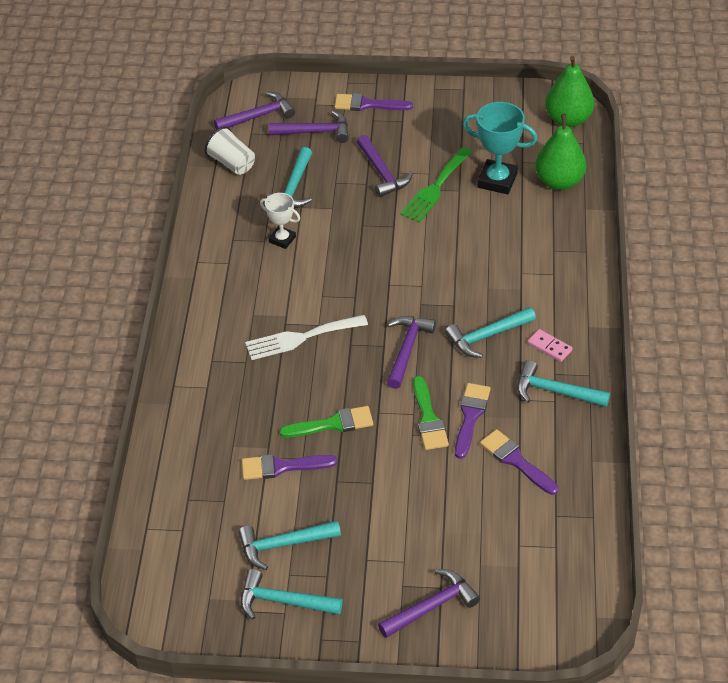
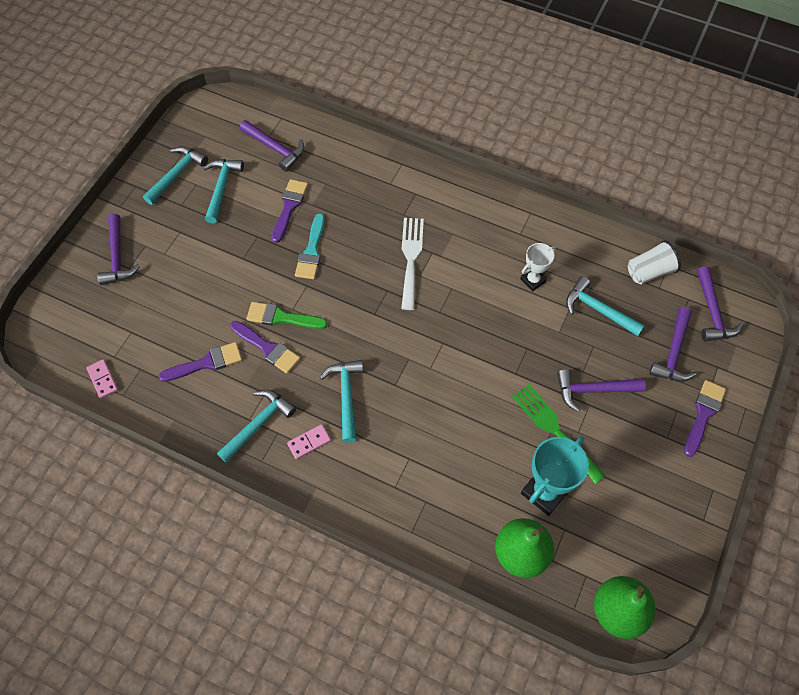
camera: 110 degrees right, 15 degrees up
green brush [279,406,373,438] -> turquoise brush [295,213,325,279]
purple hammer [387,316,436,389] -> purple hammer moved to [240,120,304,172]
none -> pink domino [86,359,118,399]

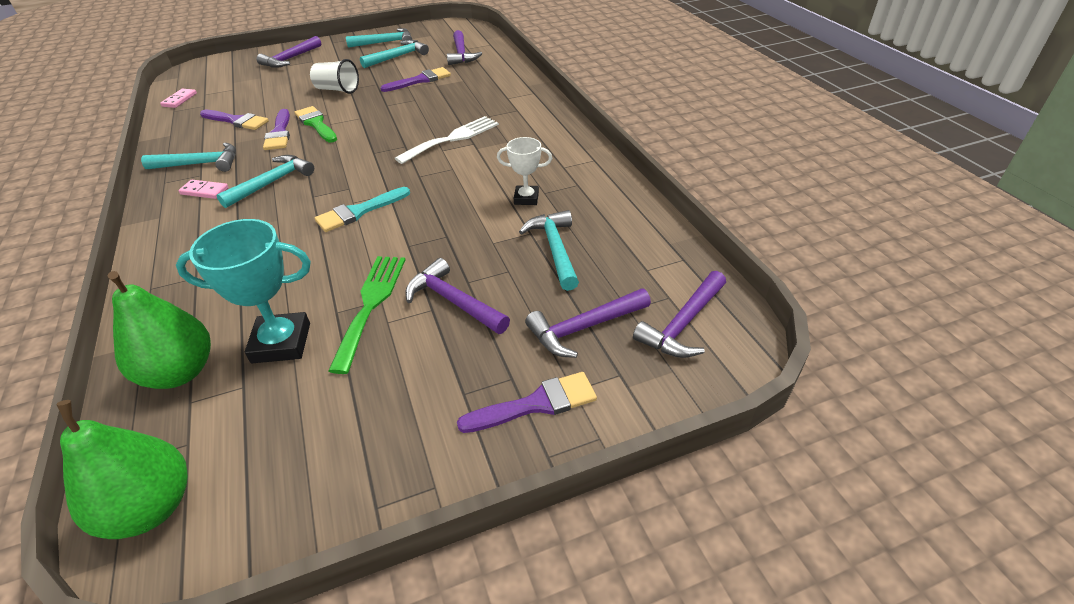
camera: 45 degrees right, 20 degrees down
turquoise brush [295,213,325,279] -> turquoise brush moved to [315,187,410,232]
white cup [628,240,681,284] -> white cup moved to [310,59,359,94]

